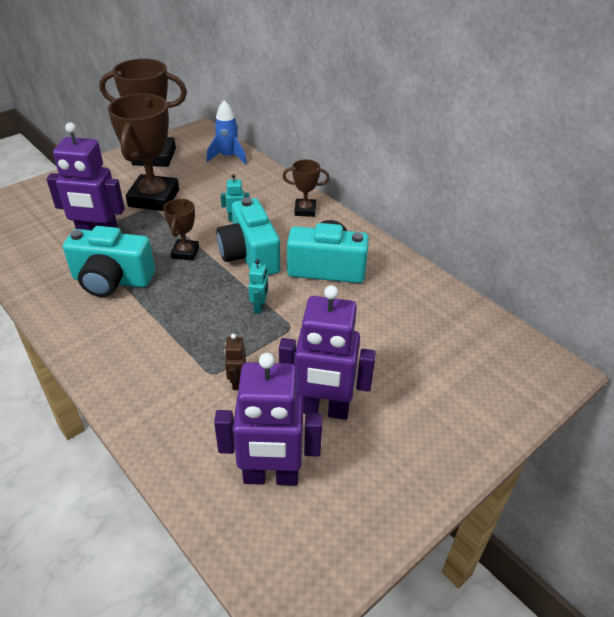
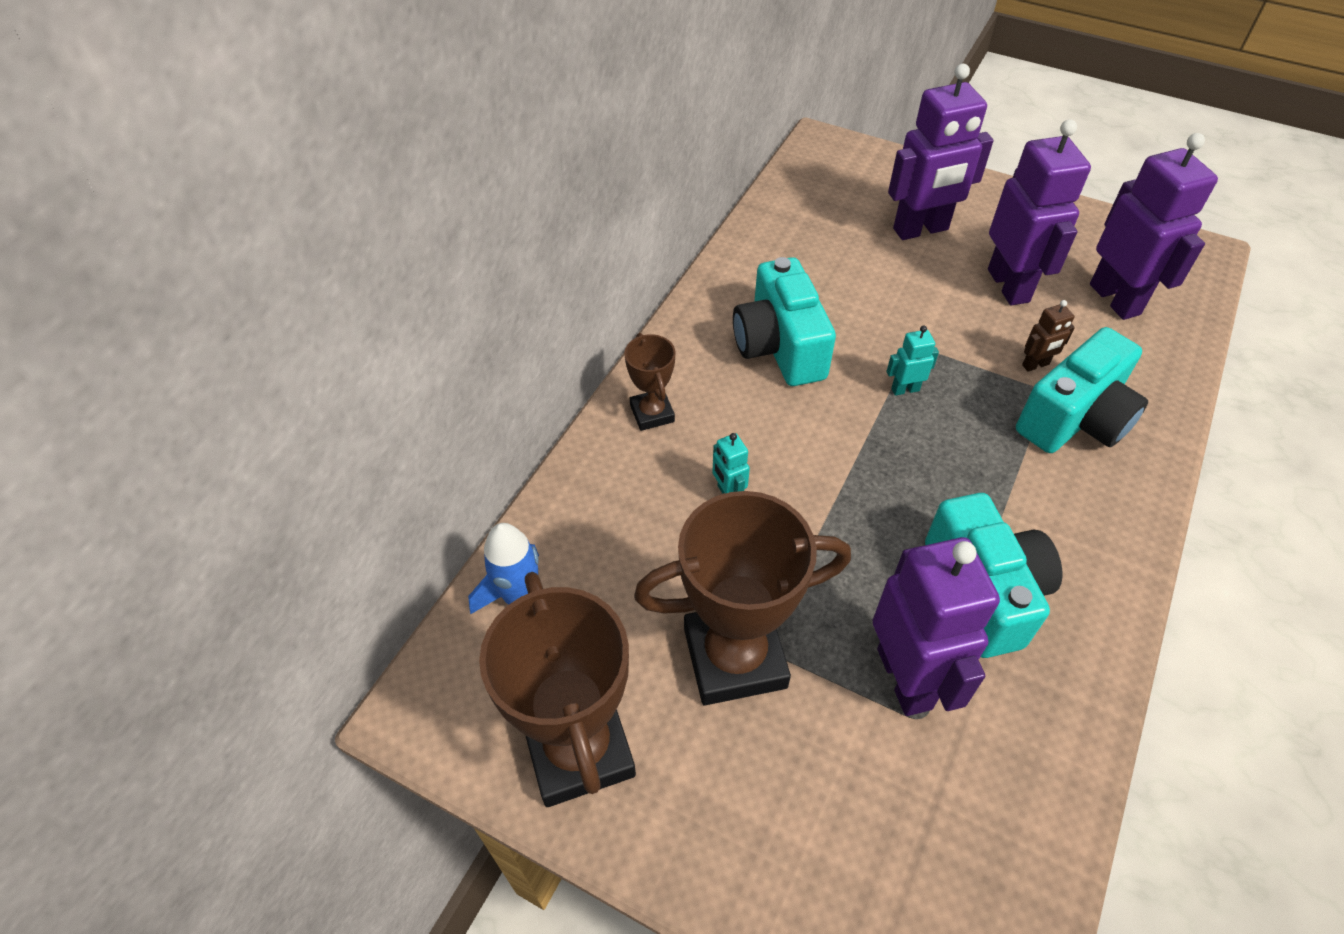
camera: 110 degrees left, 10 degrees up
brown trophy [163,199,199,261] -> none
turquoise camera [217,197,280,275] -> turquoise camera moved to [1016,327,1148,453]
none -> purple robot [888,64,994,240]

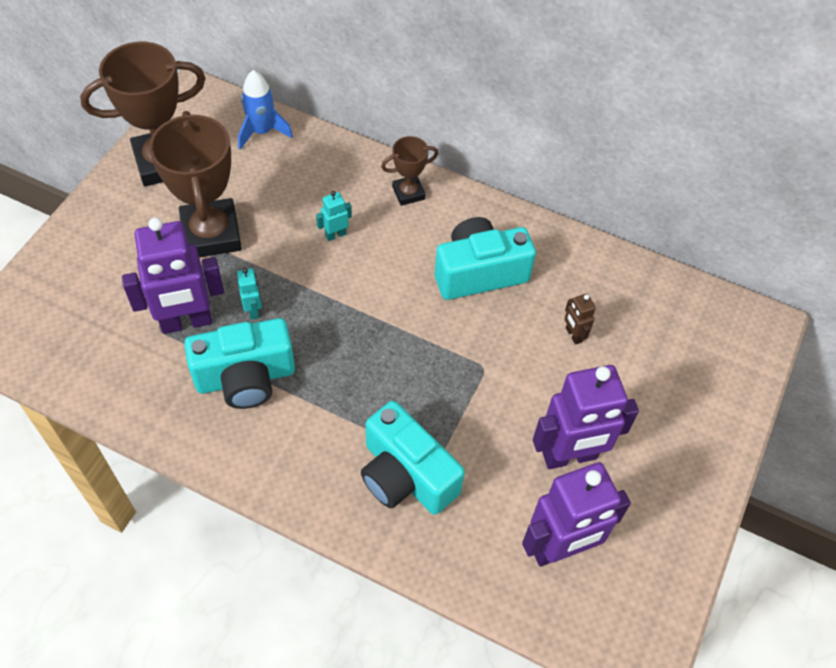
camera: 85 degrees right, 5 degrees up
turquoise robot [887,326,939,396] -> turquoise robot moved to [237,268,262,320]
purple robot [888,64,994,240] -> none
brown robot [1022,300,1075,372] -> brown robot moved to [564,294,596,345]

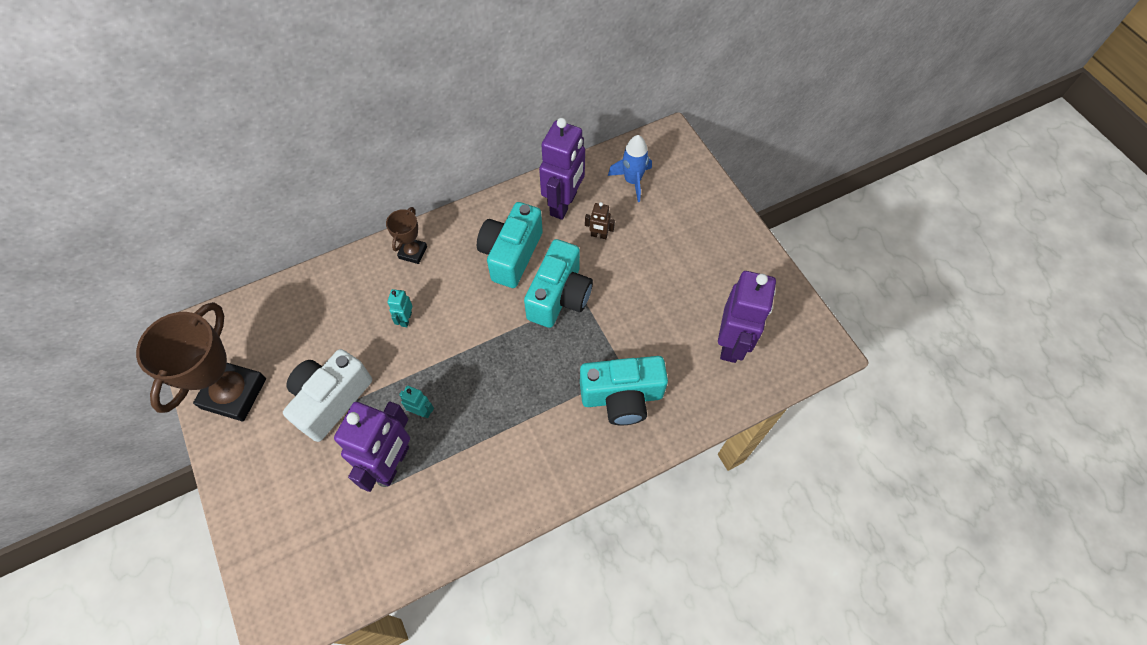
camera: 50 degrees left, 5 degrees up
brown trophy [149,111,242,257] -> white camera [283,349,372,442]
turquoise camera [184,318,295,409] -> turquoise camera moved to [524,239,593,328]
blue rocket [238,70,293,150] -> blue rocket moved to [608,135,652,202]
purple robot [533,365,639,469] -> purple robot moved to [539,118,585,220]

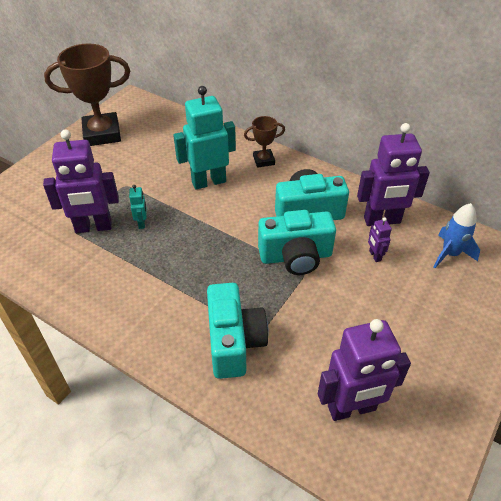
camera: 60 degrees right, 15 degrees down
white camera [283,349,372,442] -> none
turquoise robot [387,289,412,327] -> turquoise robot [173,86,236,190], size x2.28
turquoise camera [580,356,668,425] -> turquoise camera turned 150 degrees counterclockwise [207,283,269,379]
brown robot [585,202,615,239] -> purple robot [368,217,392,262]

